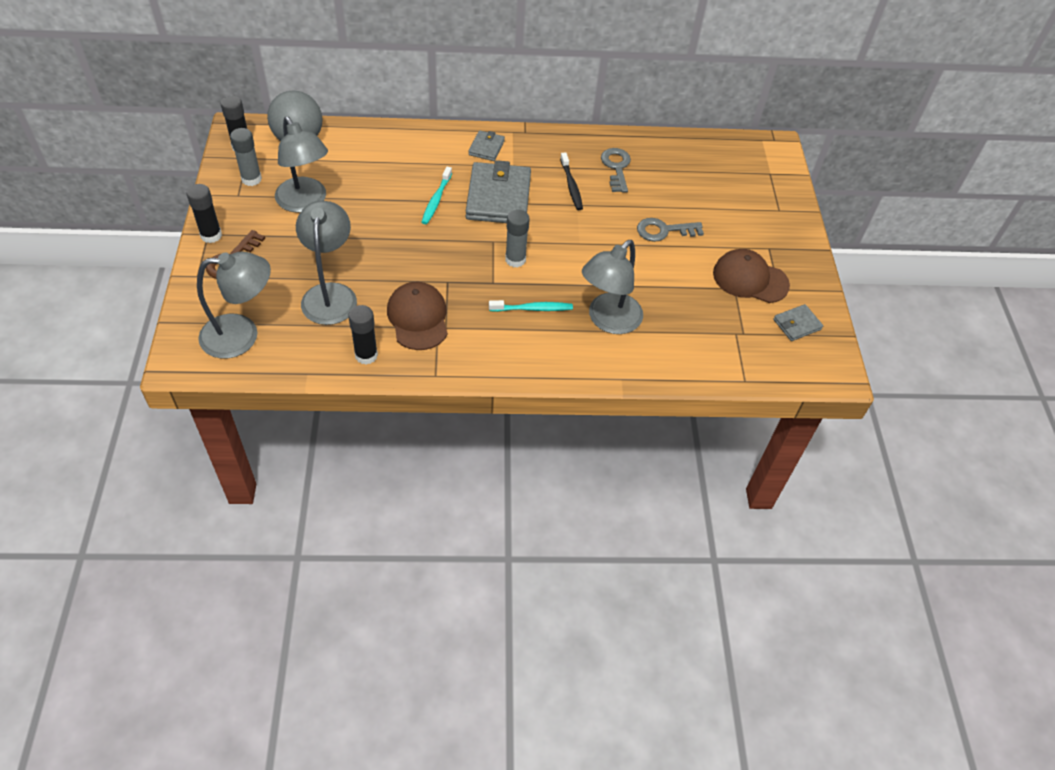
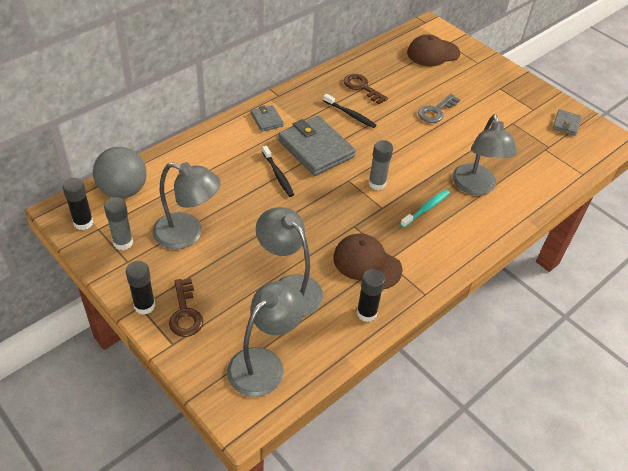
camera: 40 degrees left, 5 degrees down
turquoise toothbrush [422,166,452,224] -> black toothbrush [262,146,294,197]
grey key [601,148,631,193] -> brown key [344,74,388,104]
brown cap [713,249,790,303] -> brown cap moved to [407,34,460,67]

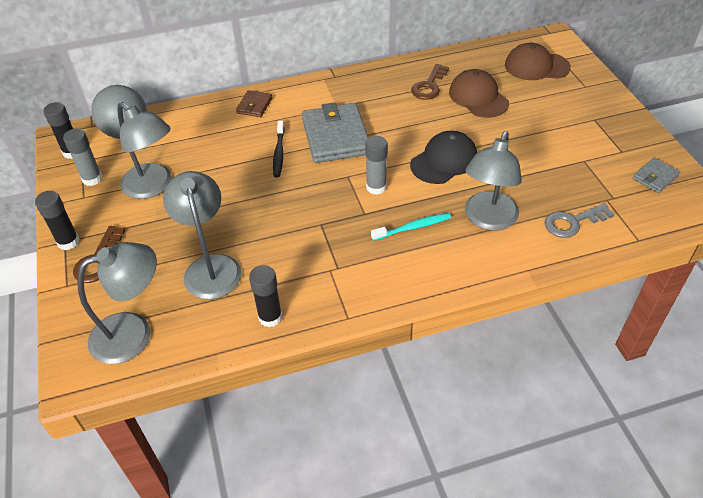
camera: 30 degrees right, 0 degrees up
grey wallet [251,105,284,132] -> none
black toothbrush [323,94,376,128] -> none
brown cap [333,233,403,289] -> brown cap moved to [449,69,509,118]
brown key [344,74,388,104] -> brown key turned 135 degrees counterclockwise [411,64,449,100]
grey key [418,94,460,123] -> grey key moved to [544,203,614,238]
none -> brown wallet [236,90,272,117]
none -> black cap [410,131,477,184]

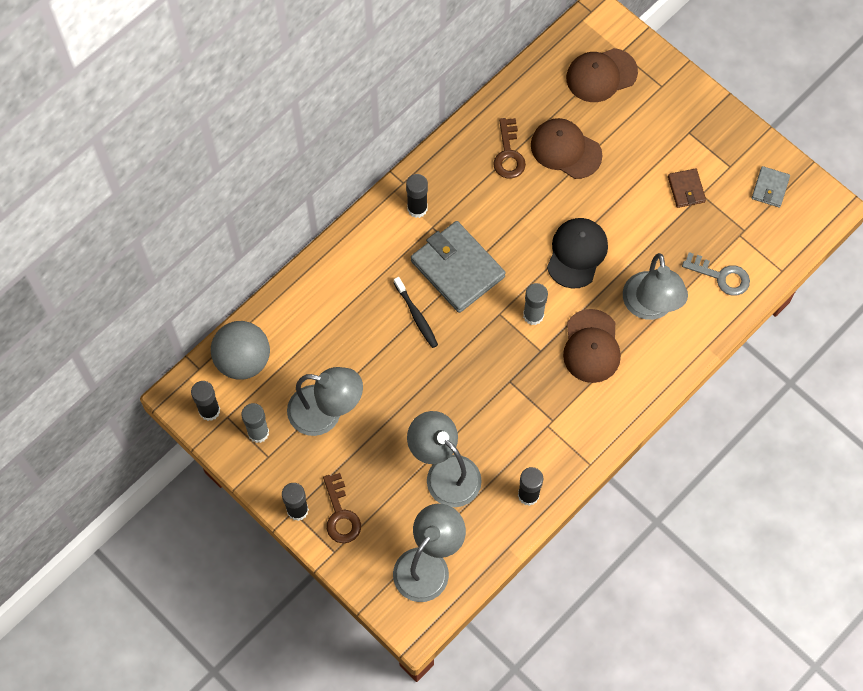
camera: 30 degrees left, 20 degrees up
brown wallet [236,90,272,117] -> brown wallet moved to [668,168,706,208]
turquoise toothbrush [371,213,451,241] -> brown cap [563,309,621,383]
grey key [544,203,614,238] -> grey key turned 105 degrees counterclockwise [682,252,750,296]
none -> black glue stick [406,174,428,218]

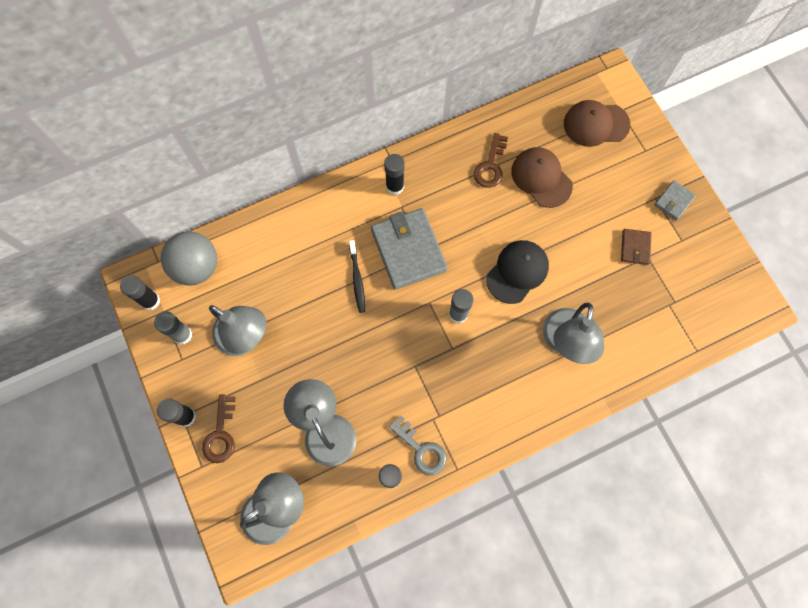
camera: 20 degrees right, 5 degrees up
brown cap [563,309,621,383] -> none
grey key [682,252,750,296] -> grey key moved to [389,416,447,475]
grey wallet [752,166,790,208] -> grey wallet moved to [654,180,696,221]

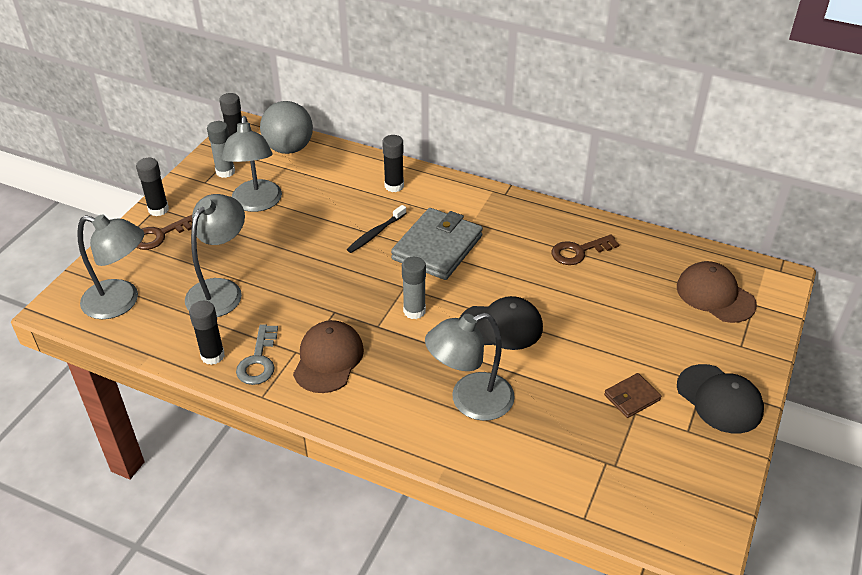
camera: 50 degrees right, 30 degrees down
black glue stick [384,154,405,195] -> black glue stick moved to [382,135,404,192]
brown cap [511,147,573,208] -> brown cap moved to [293,320,364,393]
grey wallet [654,180,696,221] -> black cap [677,364,764,434]

